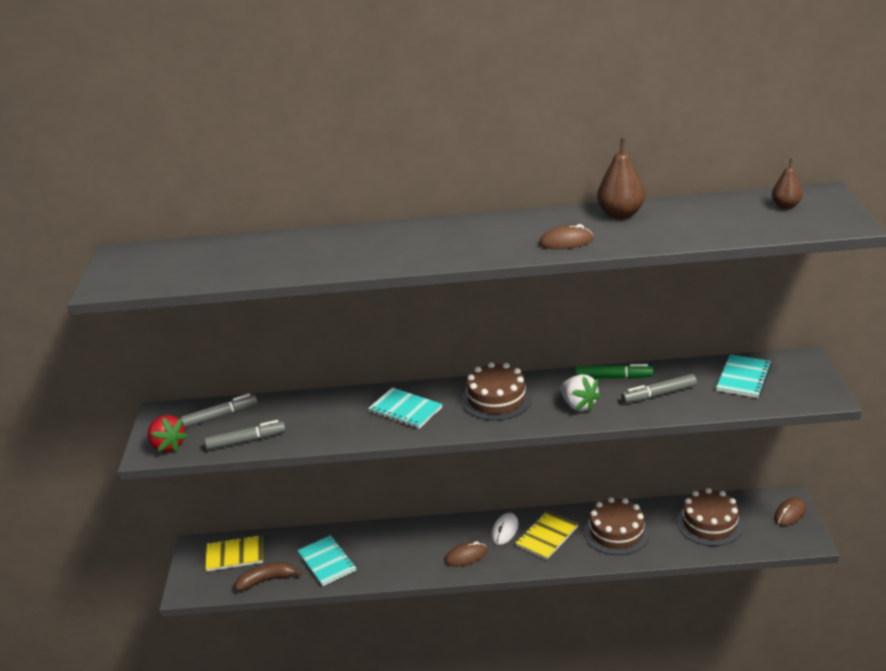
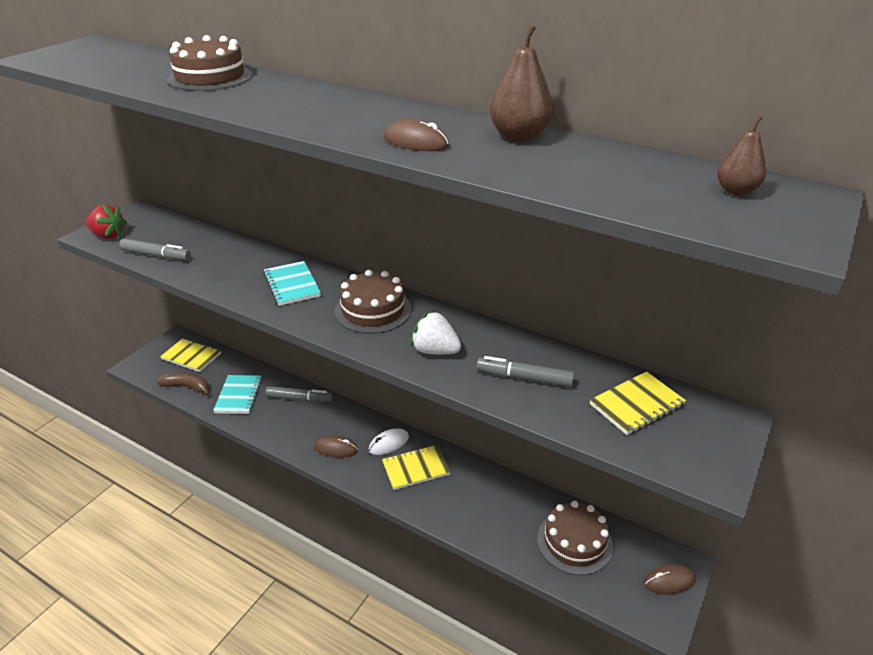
camera: 30 degrees right, 5 degrees up
red strawberry [148,415,188,452] -> red strawberry turned 60 degrees counterclockwise [86,205,127,239]
grey marker [180,394,257,428] -> grey marker moved to [266,386,332,402]
white strawberry [560,374,601,412] -> white strawberry turned 120 degrees clockwise [410,311,461,355]
green marker [575,364,653,379] -> none
brown cake [584,497,650,555] -> brown cake moved to [167,35,252,91]
turquoise notebook [716,354,771,398] -> yellow notebook [590,371,686,435]

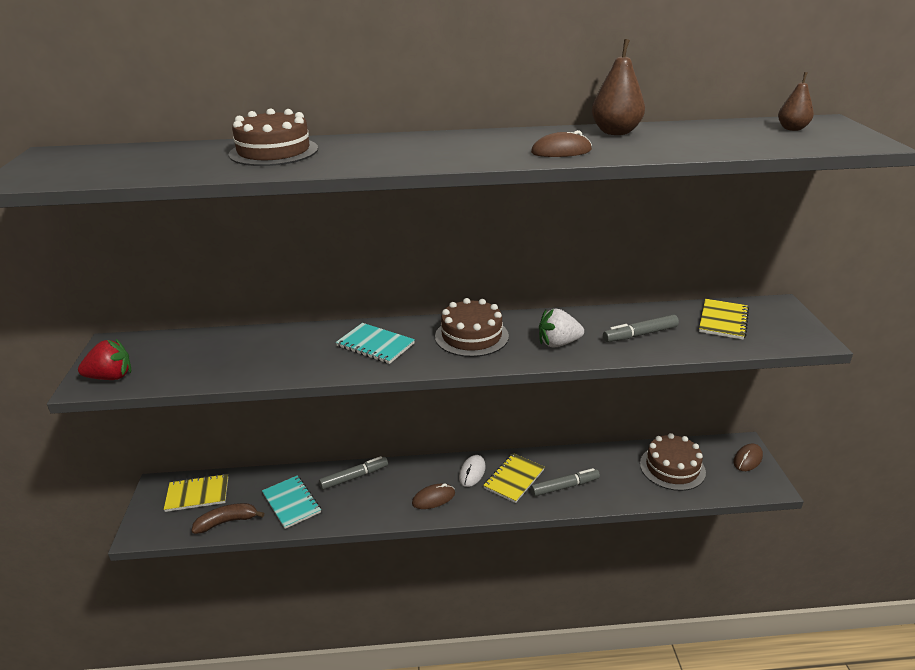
camera: 35 degrees left, 5 degrees down
grey marker [119,238,191,260] -> grey marker moved to [531,468,600,496]

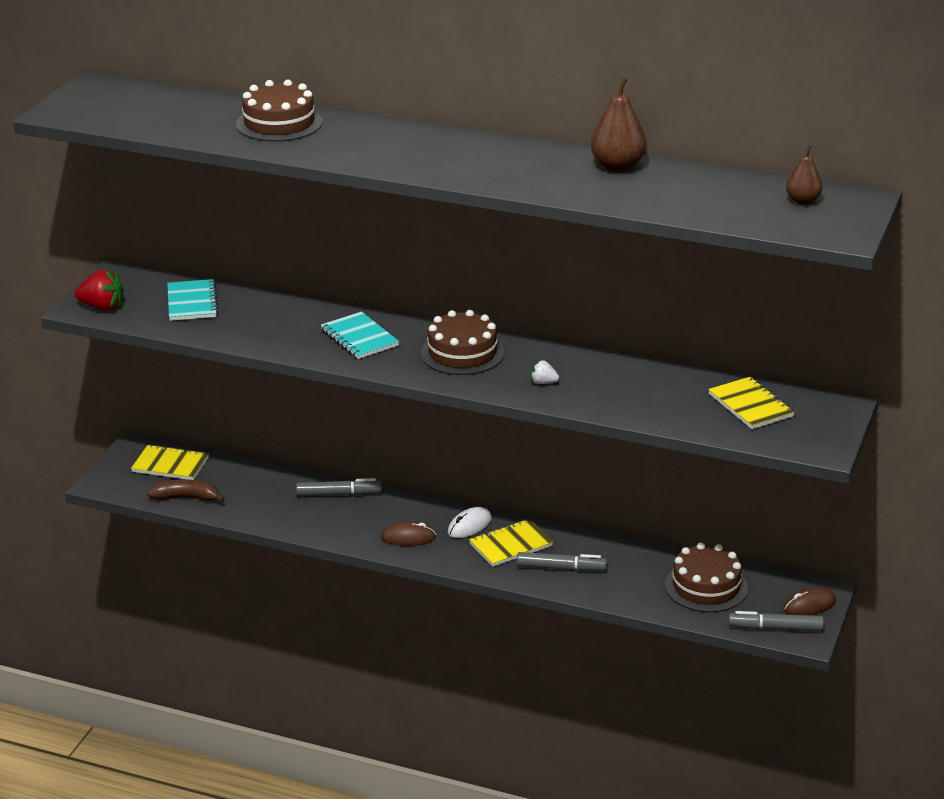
camera: 25 degrees right, 0 degrees up
turquoise notebook [262,475,321,529] -> turquoise notebook moved to [167,279,218,321]
brown mouse [531,130,592,157] -> none
white strawberry [539,309,584,348] -> white strawberry [531,360,559,384], size x0.55
grey marker [603,314,679,342] -> grey marker moved to [728,611,824,631]
yellow notebook [699,299,749,340] -> yellow notebook turned 75 degrees counterclockwise [708,377,795,429]

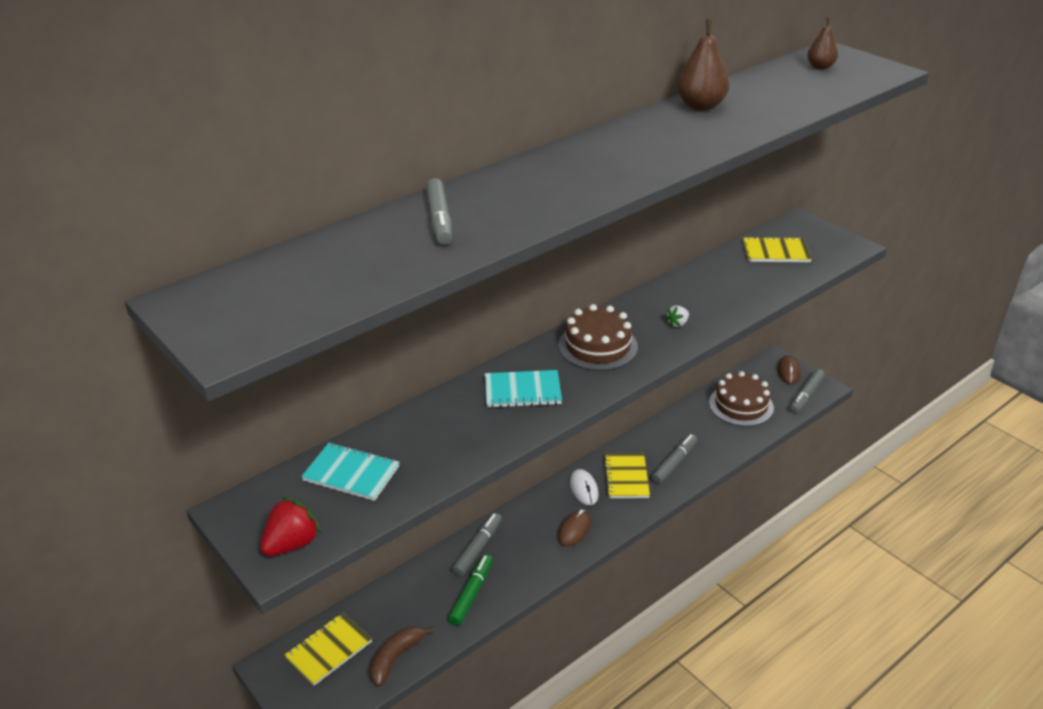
camera: 60 degrees left, 5 degrees up
brown cake [236,79,323,142] -> grey marker [426,178,452,245]
none -> green marker [448,554,493,626]

